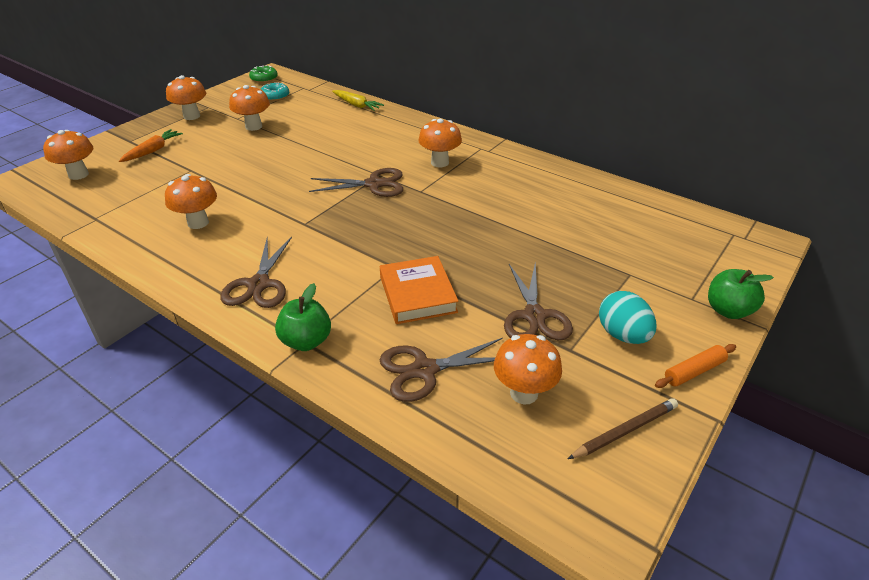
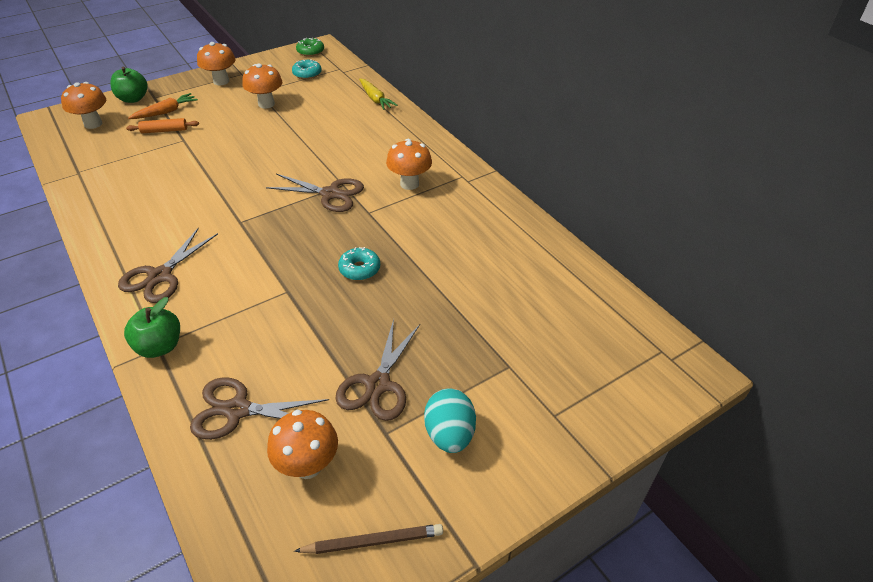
camera: 20 degrees right, 5 degrees up
orange mushroom [165,174,217,229] -> none
orange book [380,256,459,324] -> none
orange rolling pin [655,344,736,388] -> orange rolling pin moved to [126,118,199,134]
green apple [708,269,774,319] -> green apple moved to [110,66,147,103]
none -> turquoise donut [338,247,380,280]

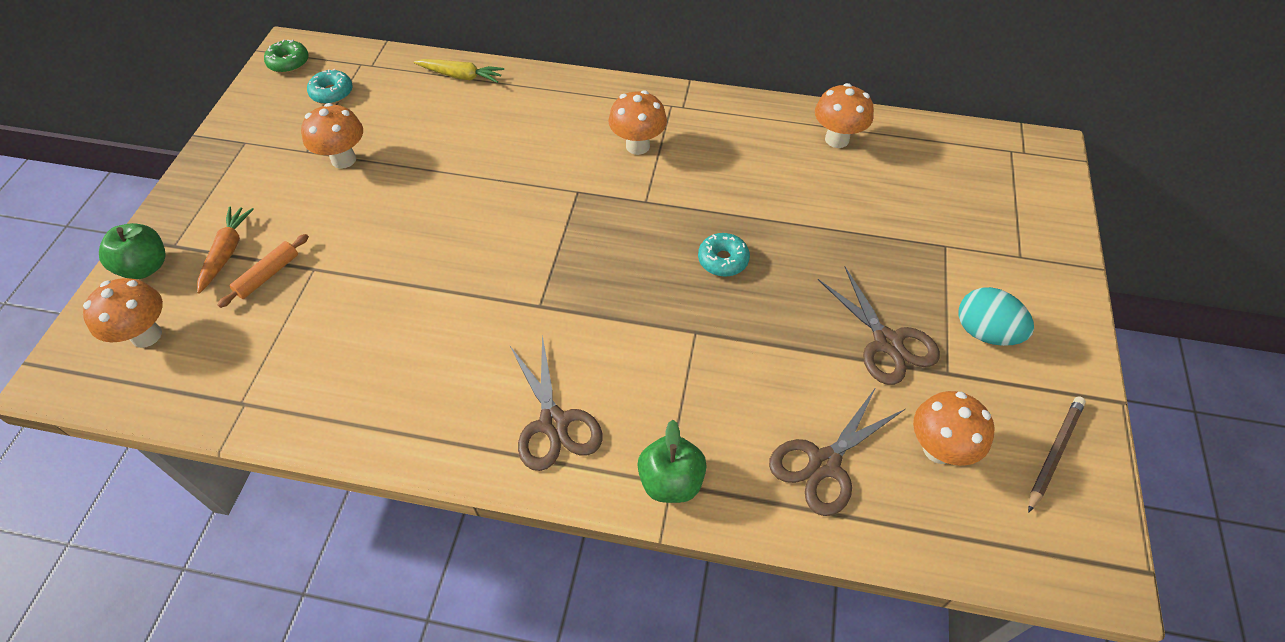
camera: 45 degrees left, 10 degrees up
orange mushroom [197,42,236,86] -> orange mushroom moved to [815,83,874,148]
brown scissors [266,174,364,212] -> none

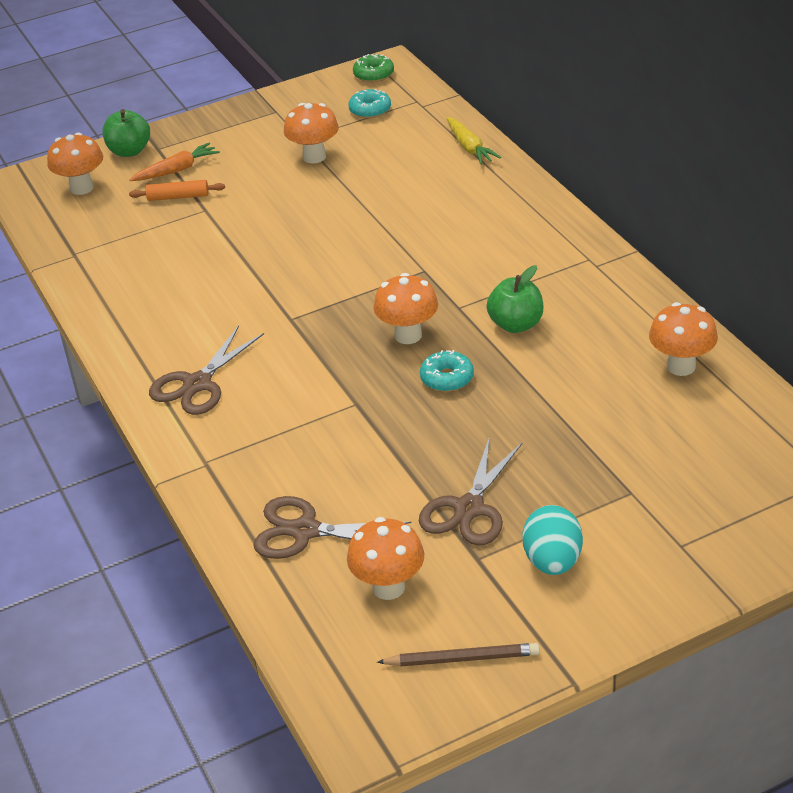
camera: 55 degrees right, 15 degrees down
orange mushroom [609,90,667,155] -> orange mushroom moved to [373,273,438,344]
green apple [637,420,707,503] -> green apple moved to [486,265,544,333]

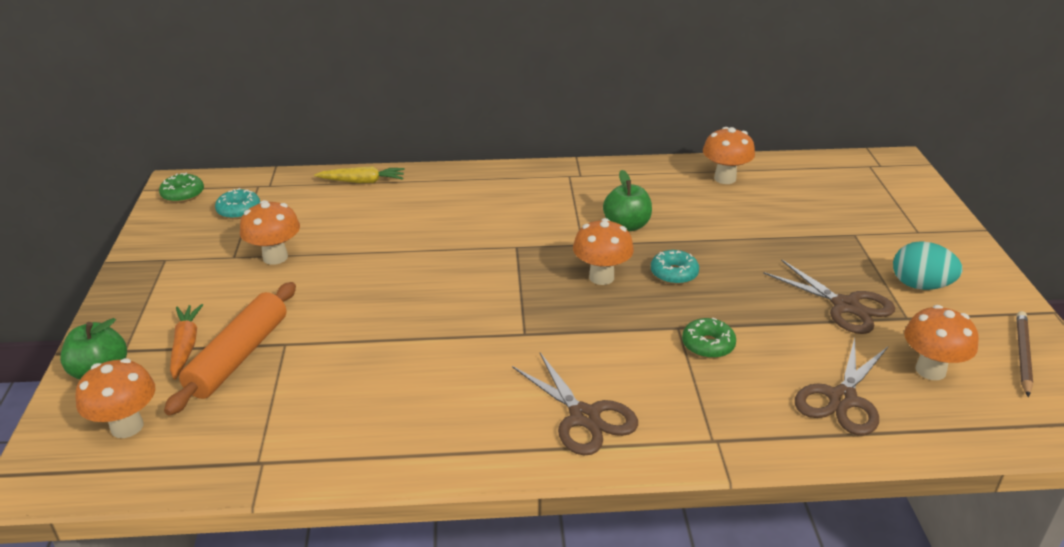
camera: 70 degrees left, 5 degrees down
orange rolling pin [129,180,225,201] -> orange rolling pin [164,282,296,415], size x1.83
none -> green donut [682,317,736,358]

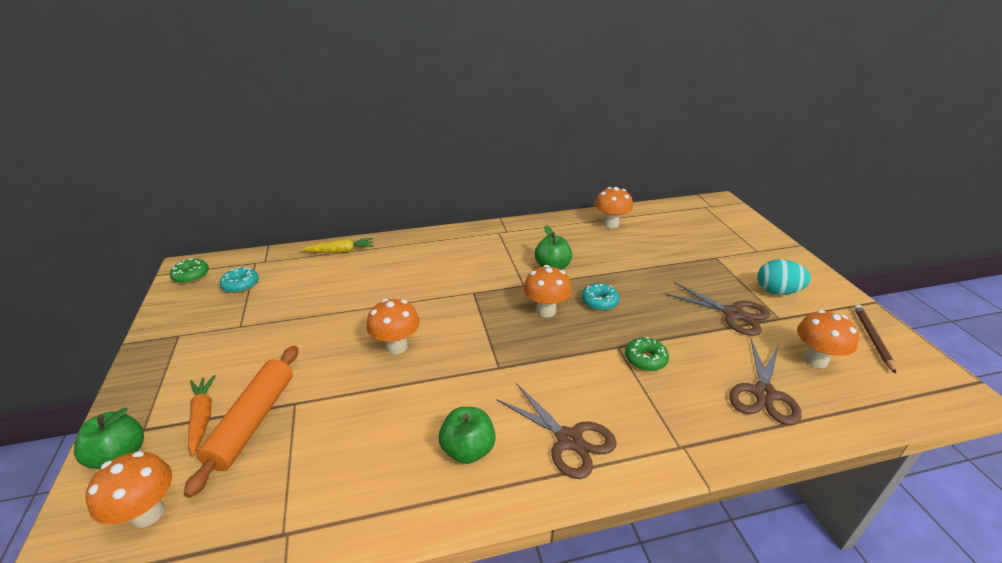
camera: 10 degrees left, 0 degrees up
orange mushroom [240,200,300,265] -> orange mushroom moved to [367,299,420,354]
none -> green apple [438,407,496,464]

